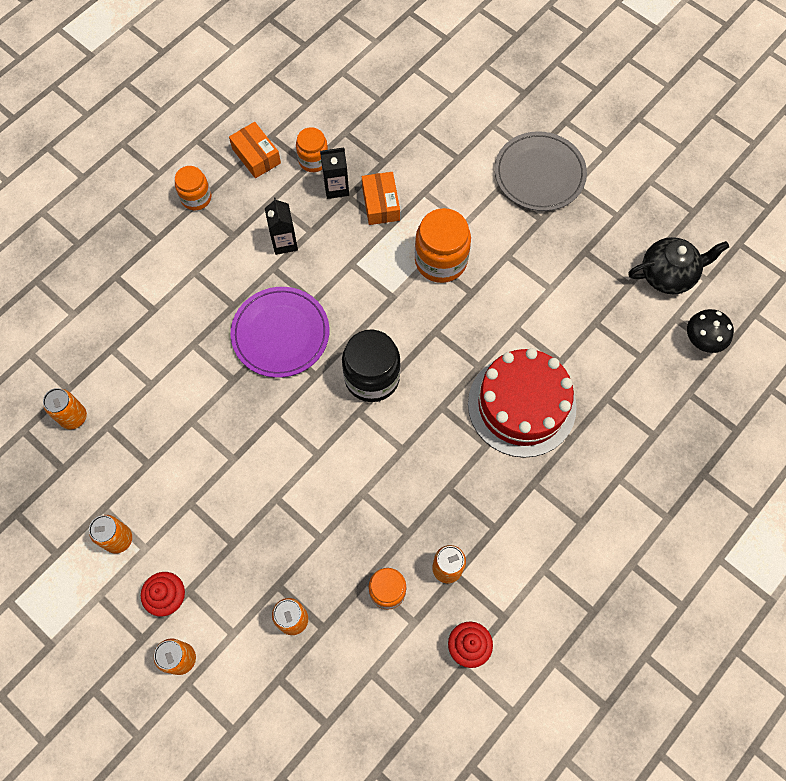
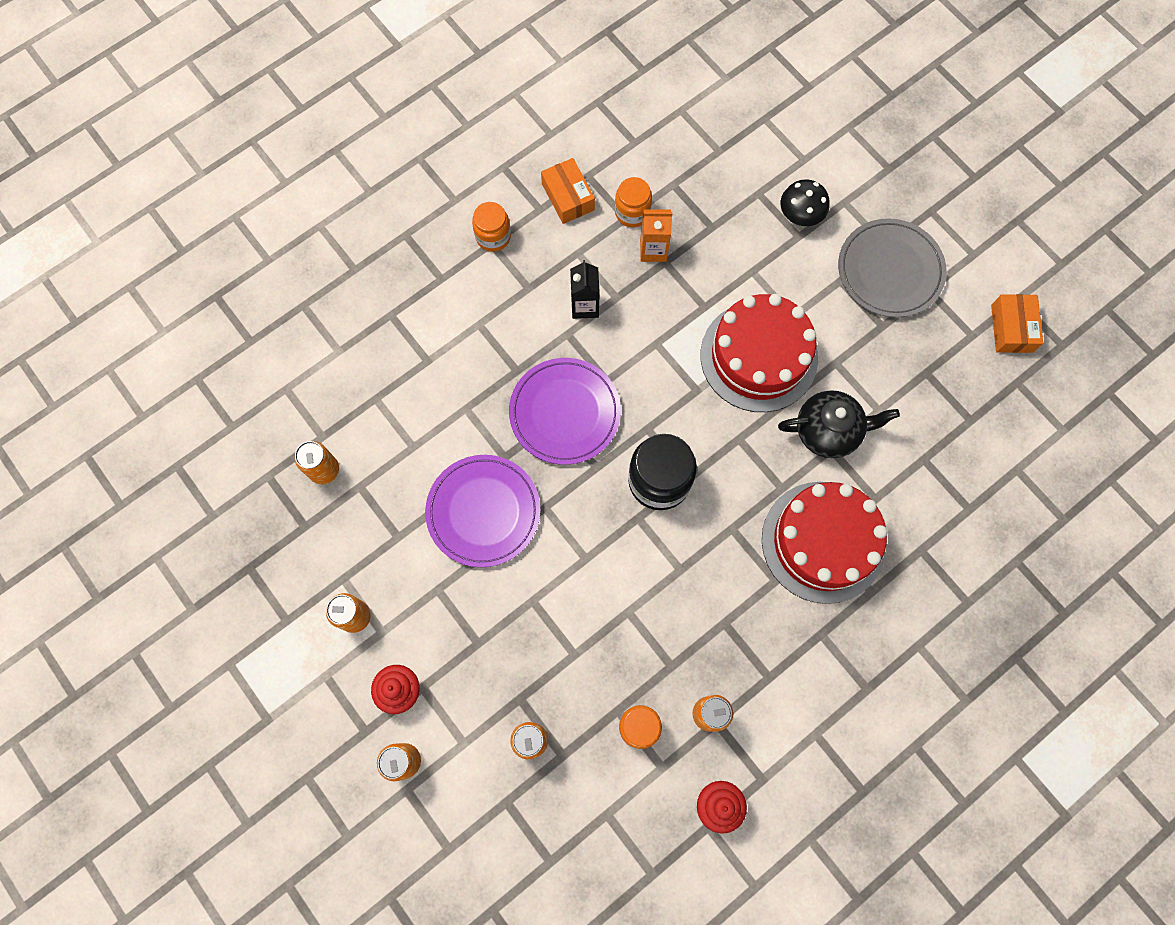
camera: 10 degrees right, 5 degrees up
black carton [320,148,349,199] -> orange carton [640,209,673,262]
orange box [362,172,400,225] -> orange box moved to [991,294,1043,353]
orange jar [415,208,471,283] -> red cake [701,294,818,412]
black teapot [629,237,729,294] -> black teapot moved to [778,390,900,458]
black mushroom [687,309,734,353] -> black mushroom moved to [781,179,829,226]
none -> purple plate [425,455,541,567]

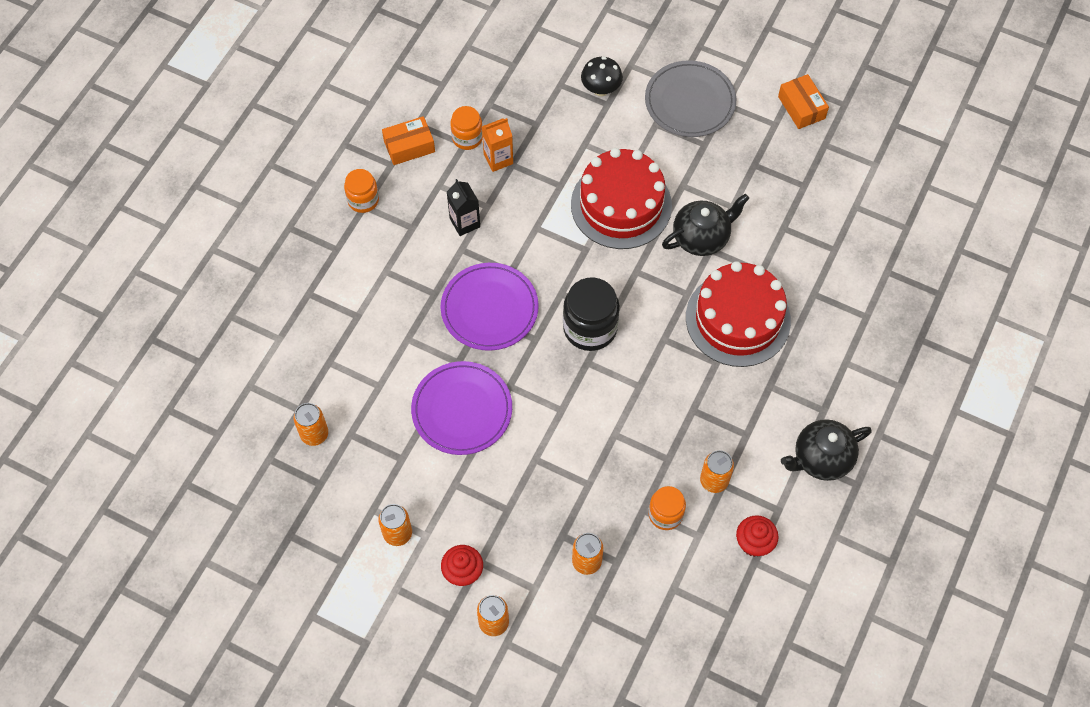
camera: 25 degrees left, 10 degrees down
orange box [541,158,595,224] -> orange box turned 60 degrees counterclockwise [382,116,435,165]
none -> black teapot [781,419,872,481]

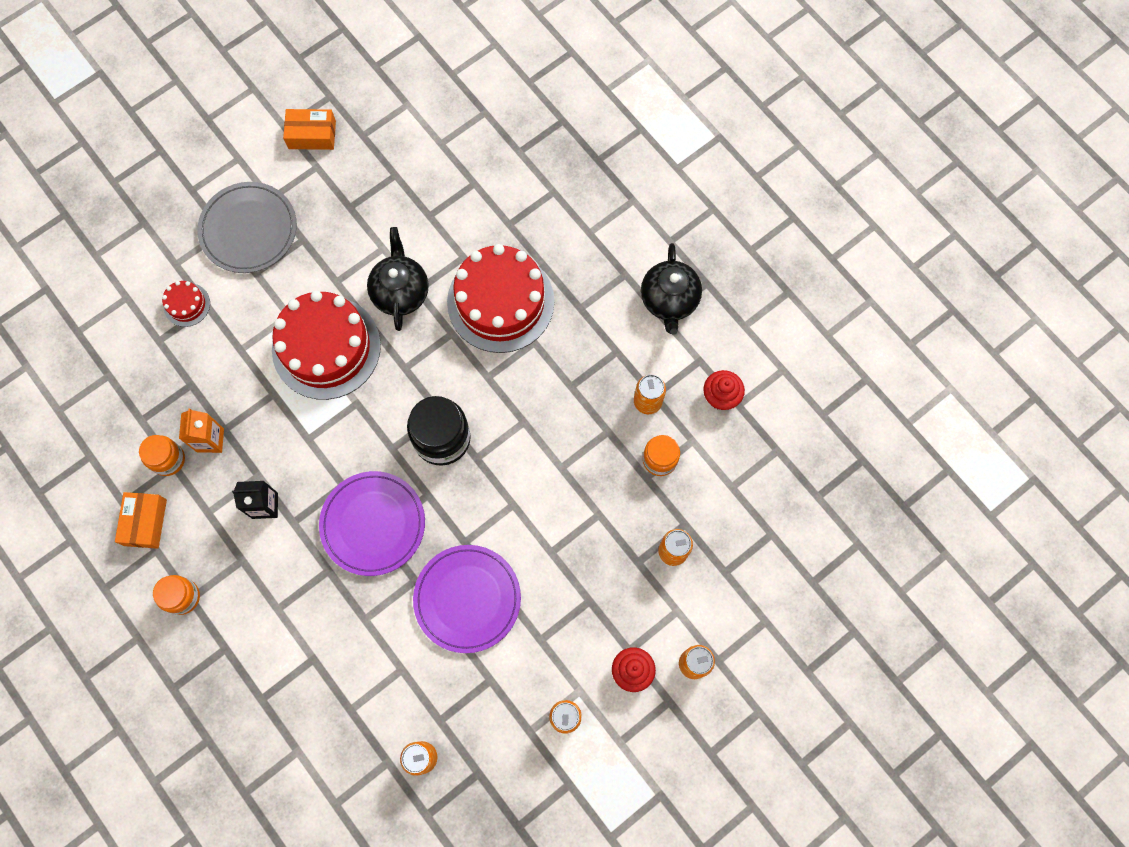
camera: 65 degrees left, 10 degrees up
black mushroom [581,57,623,96] -> red cake [162,281,210,327]

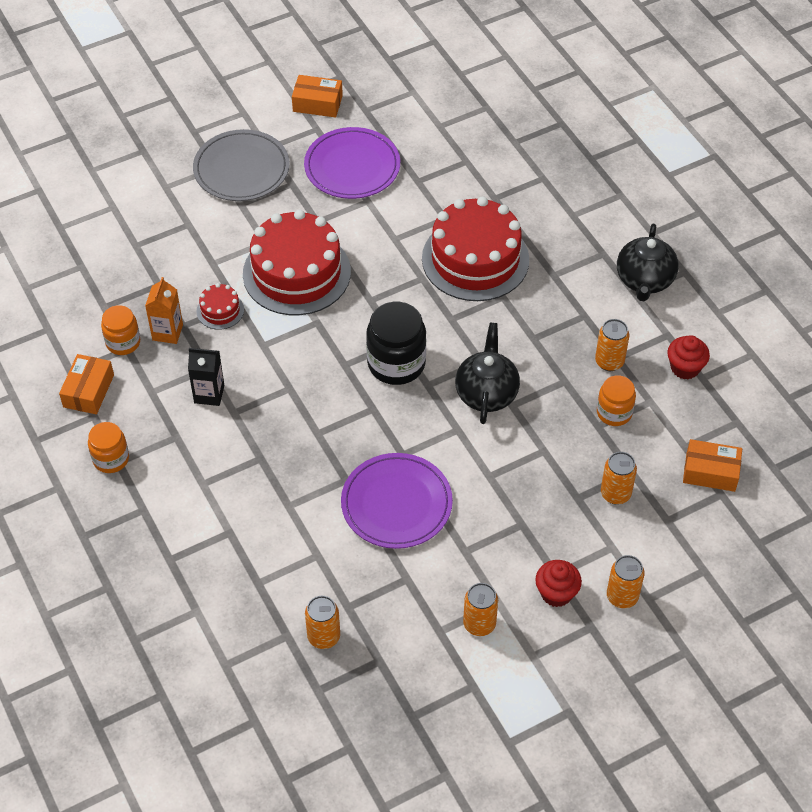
camera: 10 degrees right, 20 degrees down
red cake [162,281,210,327] -> red cake moved to [197,283,244,330]
purple plate [319,471,425,576] -> purple plate moved to [304,127,400,199]
black teapot [367,227,429,331] -> black teapot moved to [455,323,520,424]
none -> orange box [683,439,742,492]

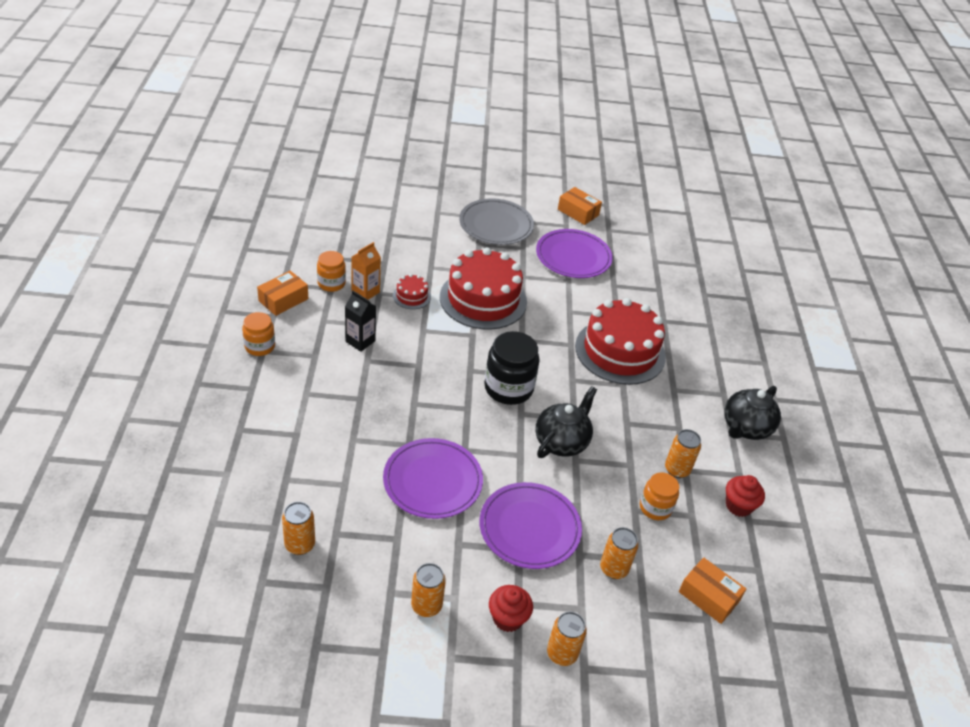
camera: 25 degrees right, 10 degrees down
none -> purple plate [479,482,582,569]

